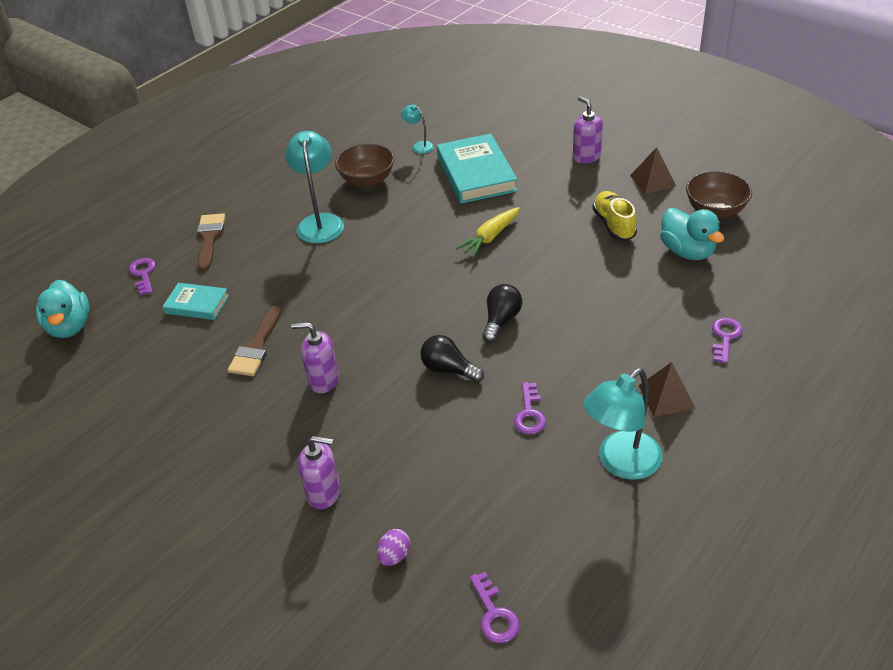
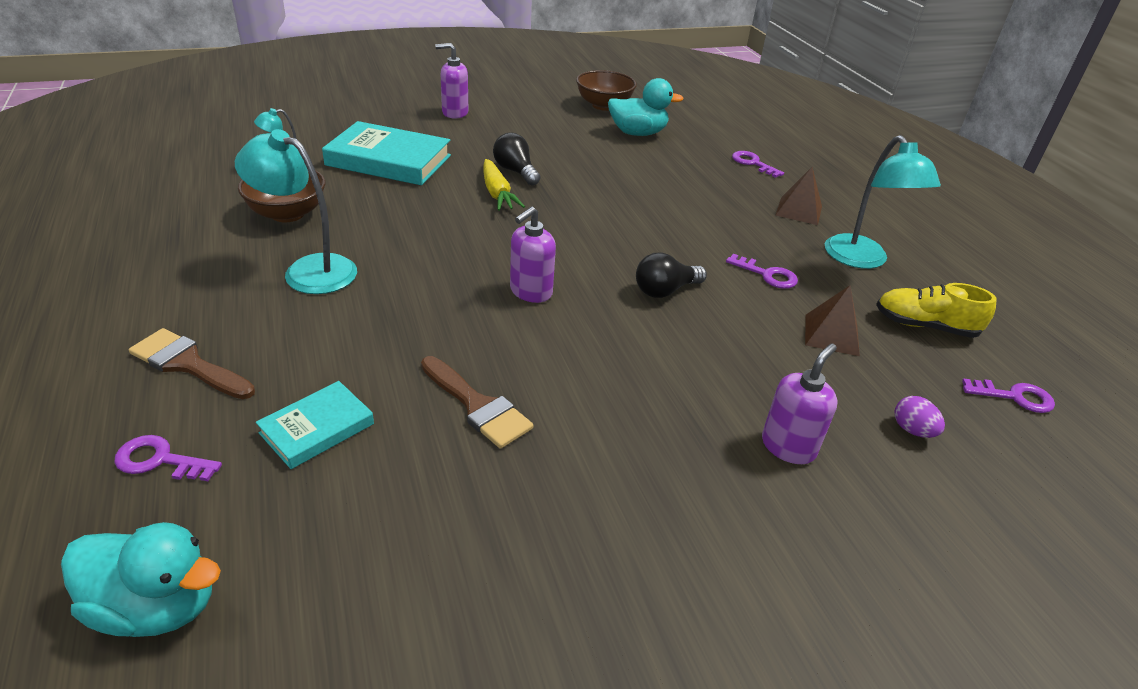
camera: 65 degrees left, 5 degrees down
purple soap dispenser [291,322,339,393] -> purple soap dispenser moved to [510,206,556,303]
black light bulb [482,284,522,343] -> black light bulb moved to [493,133,541,186]
yellow shoe [592,191,637,241] -> yellow shoe moved to [876,283,997,338]
brown pyramid [630,147,676,194] -> brown pyramid moved to [805,285,860,356]

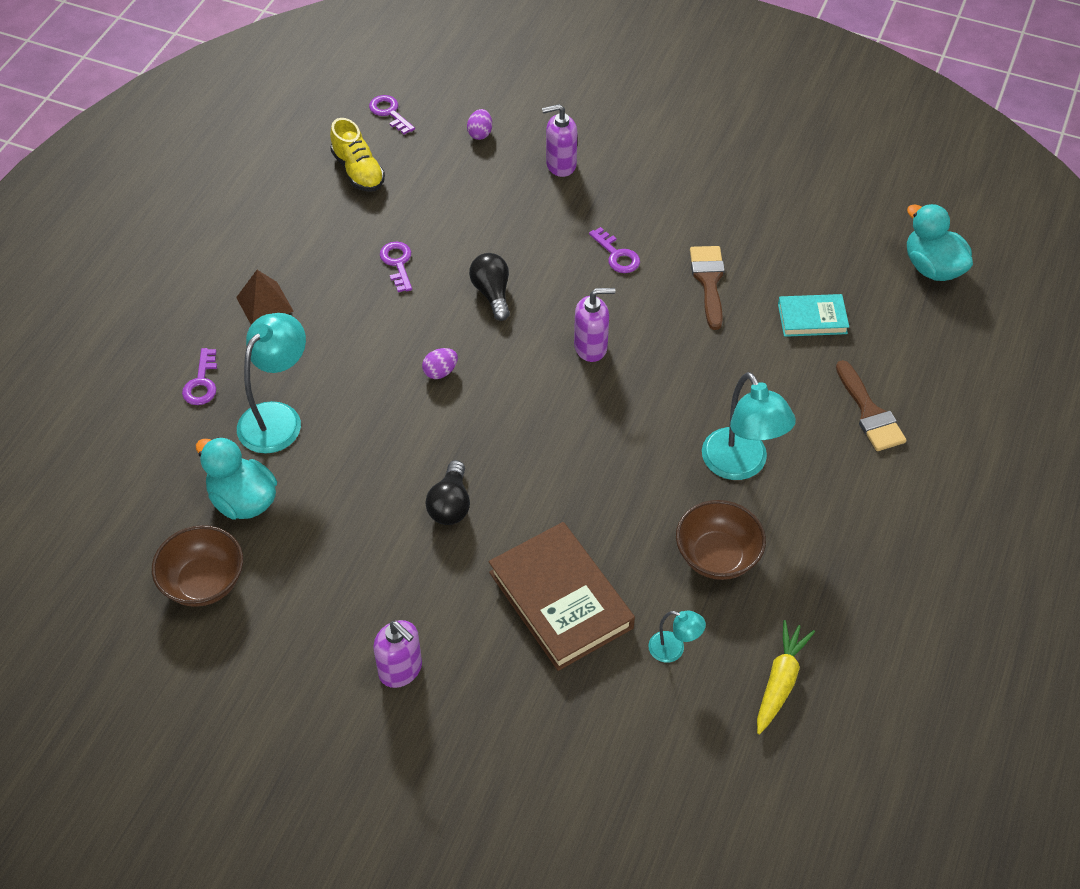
camera: 135 degrees left, 15 degrees up
purple key [114,435,222,481] -> purple key moved to [589,227,640,273]
turquoise book [322,121,451,185] -> brown book [489,522,635,671]
yellow carrot [483,159,525,211] -> yellow carrot moved to [757,620,815,734]
black light bulb [636,252,707,298] -> black light bulb turned 120 degrees counterclockwise [469,253,510,321]
brown pyramid [805,285,860,356] -> none
turquoise lamp [825,135,941,269] -> turquoise lamp moved to [237,313,306,454]
none -> purple egg [422,348,458,379]

